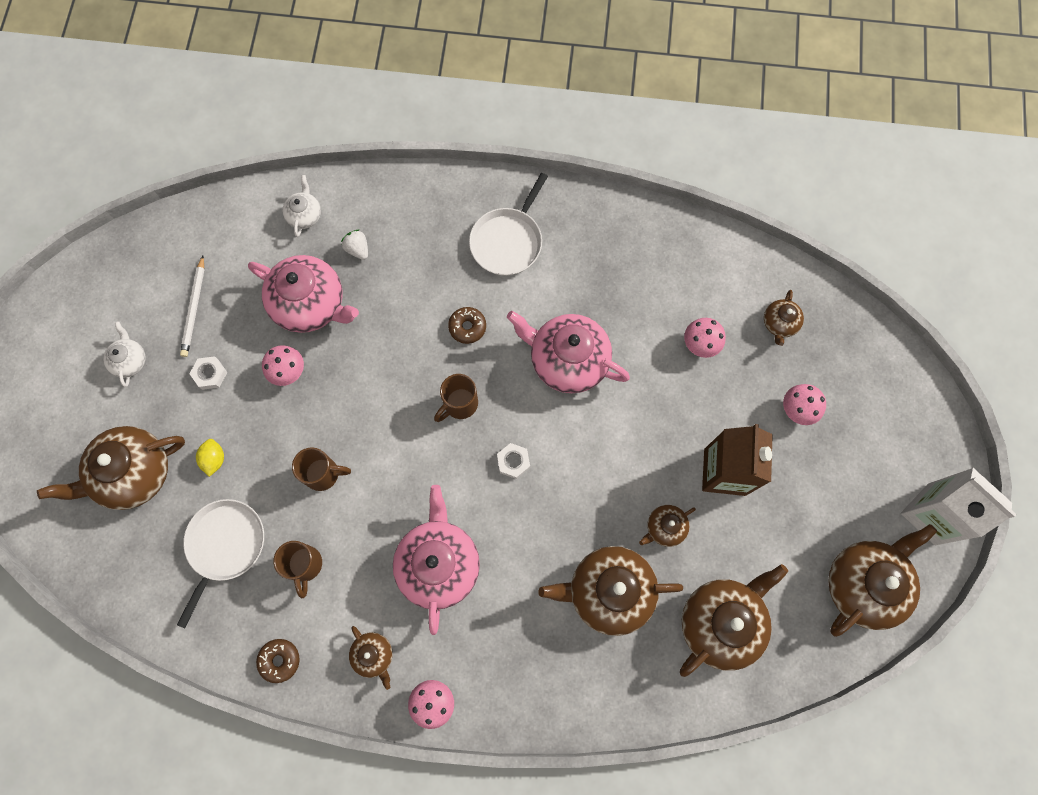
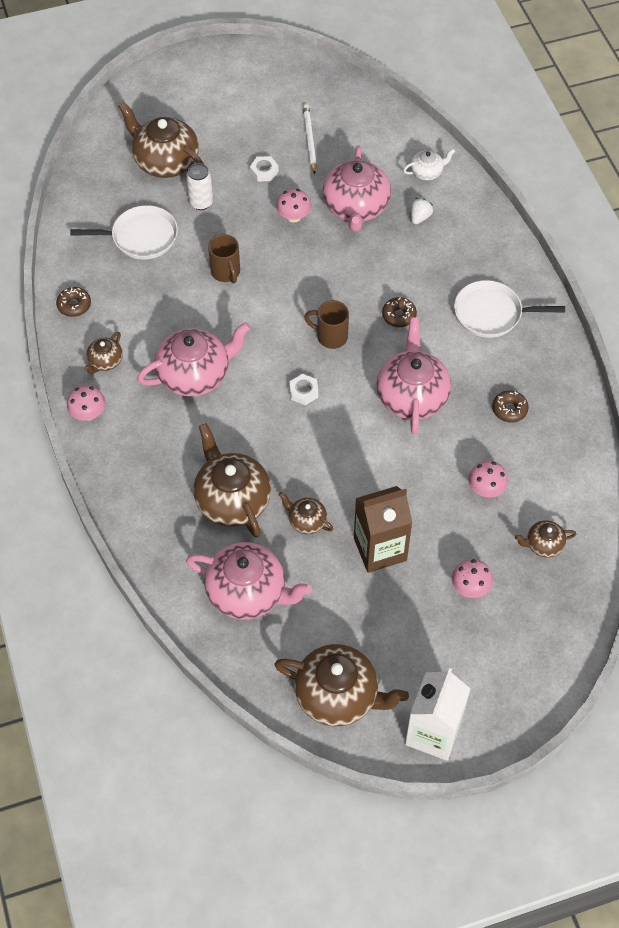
camera: 65 degrees right, 15 degrees down
white teapot [103,321,146,387] -> none
white pencil [180,256,205,357] -> white pencil turned 105 degrees clockwise [303,104,317,174]
yellow lemon [196,439,224,477] -> white can [186,163,213,210]
brown mug [274,541,322,598] -> none
brown teapot [680,564,788,677] -> pink teapot [186,542,312,620]
none -> brown donut [492,390,529,423]

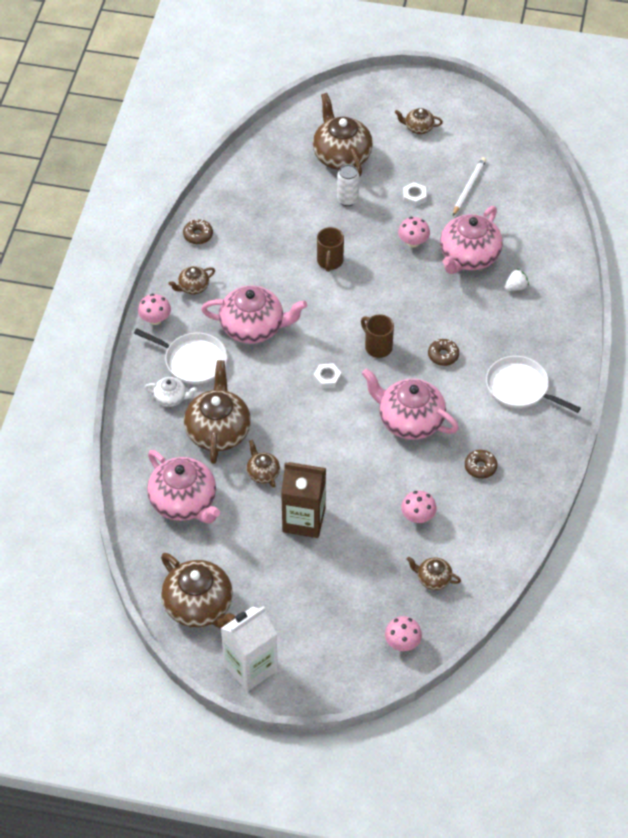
camera: 30 degrees right, 5 degrees down
white pan [70,205,178,259] -> white pan moved to [134,328,227,384]
pink teapot [377,317,451,434] -> pink teapot turned 90 degrees counterclockwise [362,368,459,440]
white teapot [403,149,455,180] -> white teapot moved to [145,377,197,407]
pink mushroom [452,559,493,598] -> pink mushroom moved to [385,616,422,651]
none -> brown teapot [395,108,443,134]

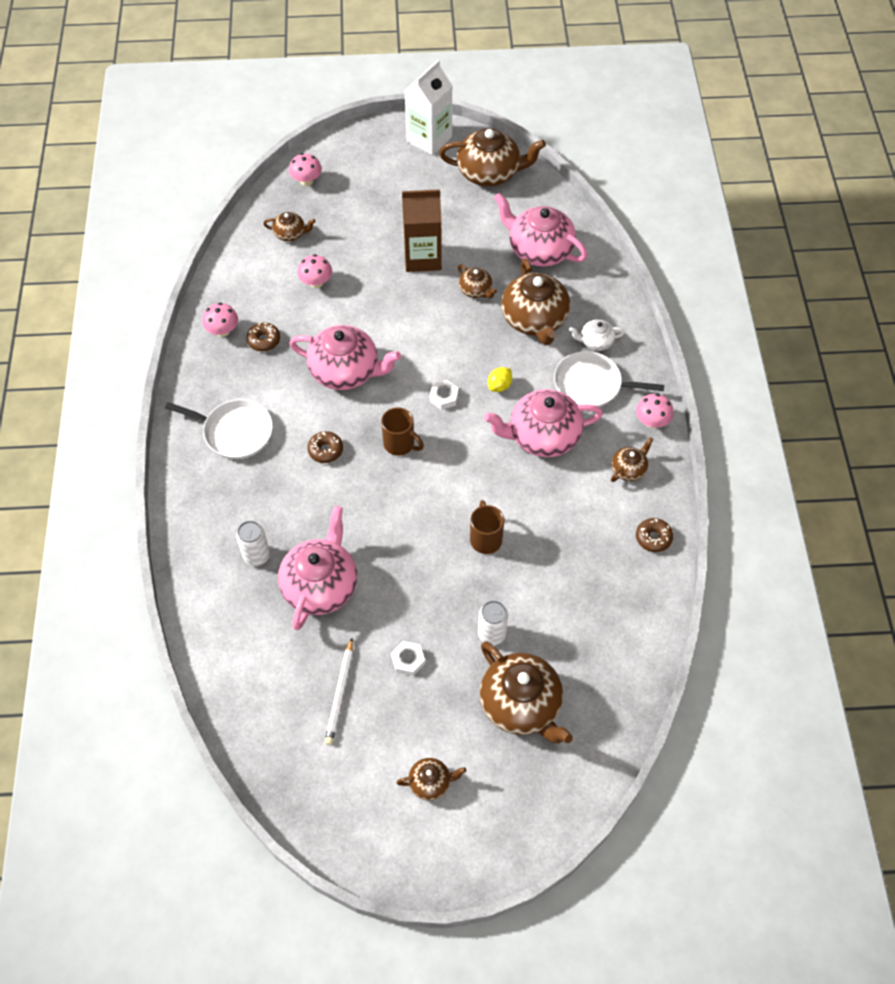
camera: 165 degrees right, 5 degrees up
brown teapot [161,553,235,629] -> brown teapot turned 150 degrees clockwise [439,128,546,186]
pink mushroom [398,217,430,247] -> pink mushroom moved to [202,303,238,337]
white strawberry [505,269,529,291] -> white can [236,521,270,566]
none -> yellow lemon [488,367,512,392]

